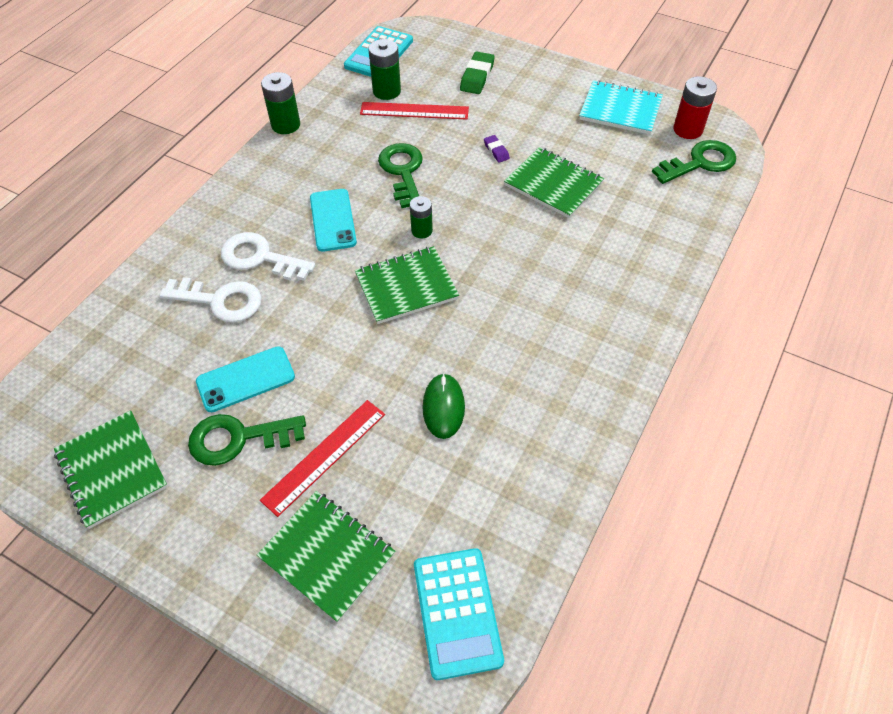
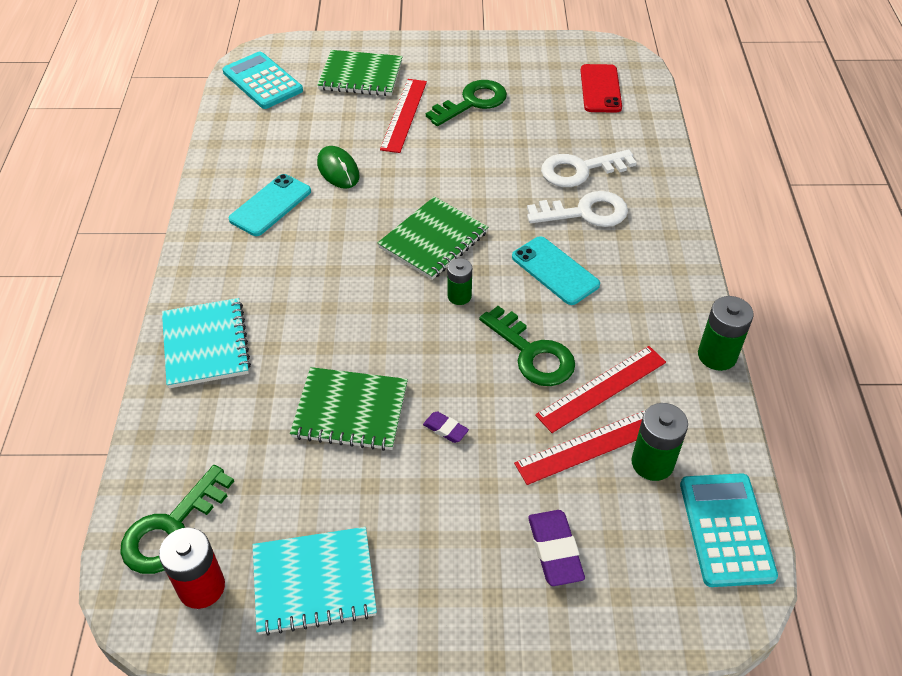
camera: 150 degrees right, 5 degrees down
green notebook [54,410,168,529] -> none
turquoise phone [196,346,295,412] -> turquoise phone moved to [229,174,311,236]
green eraser [460,51,495,94] -> purple eraser [528,510,585,586]
none -> turquoise notebook [162,298,251,388]
none -> red ruler [535,346,666,433]
none -> red phone [580,64,622,113]

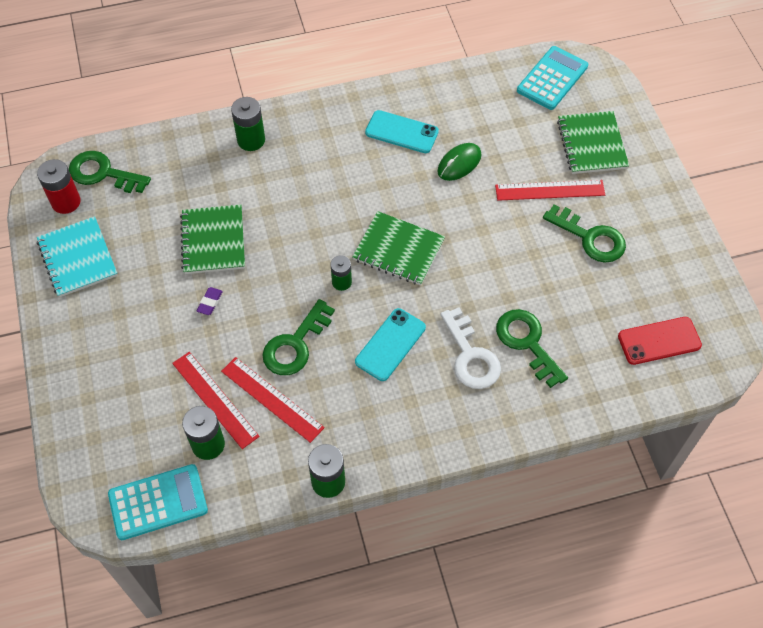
camera: 75 degrees right, 10 degrees up
turquoise notebook [162,298,251,388] -> green battery [231,97,265,151]
purple eraser [528,510,585,586] -> none
white key [541,149,637,187] -> green key [496,309,568,388]

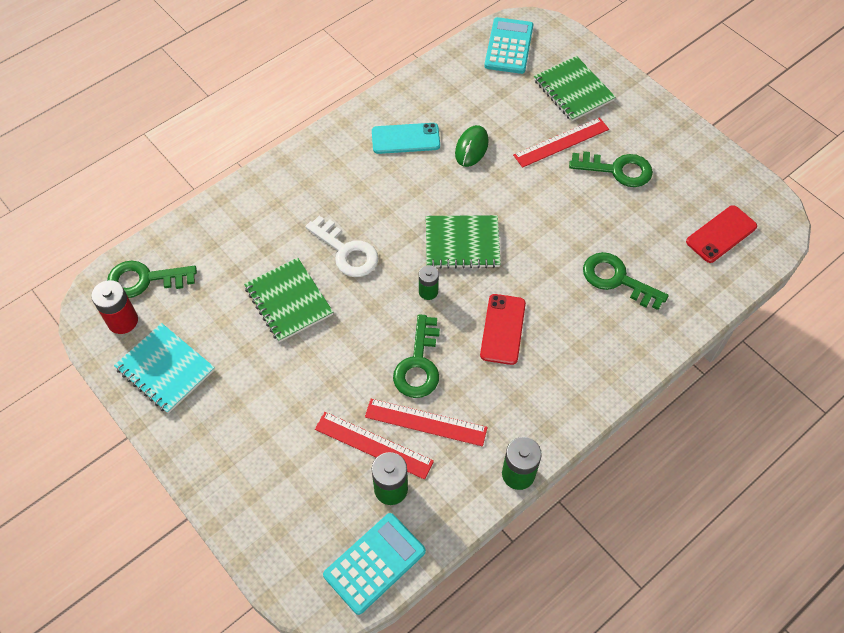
camera: 25 degrees left, 0 degrees up
purple eraser [197,287,223,315] -> none
green battery [231,97,265,151] -> none
turquoise phone [355,308,426,381] -> red phone [480,294,526,365]
white key [441,307,501,389] -> white key moved to [305,216,379,277]

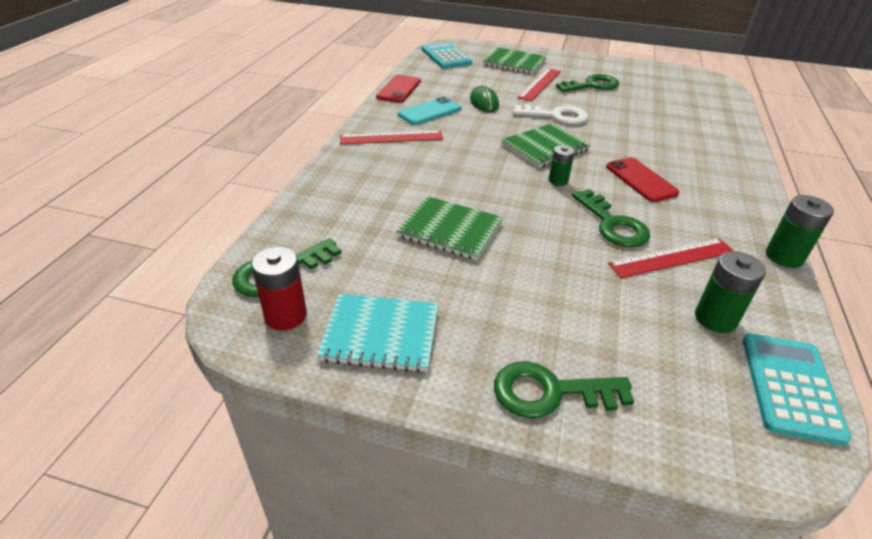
camera: 35 degrees left, 20 degrees down
white key [305,216,379,277] -> white key moved to [513,104,589,125]
red ruler [315,412,434,480] -> red ruler moved to [340,130,443,144]
green key [583,252,669,310] -> green key moved to [494,361,634,418]
red phone [686,205,757,263] -> red phone moved to [376,75,421,103]

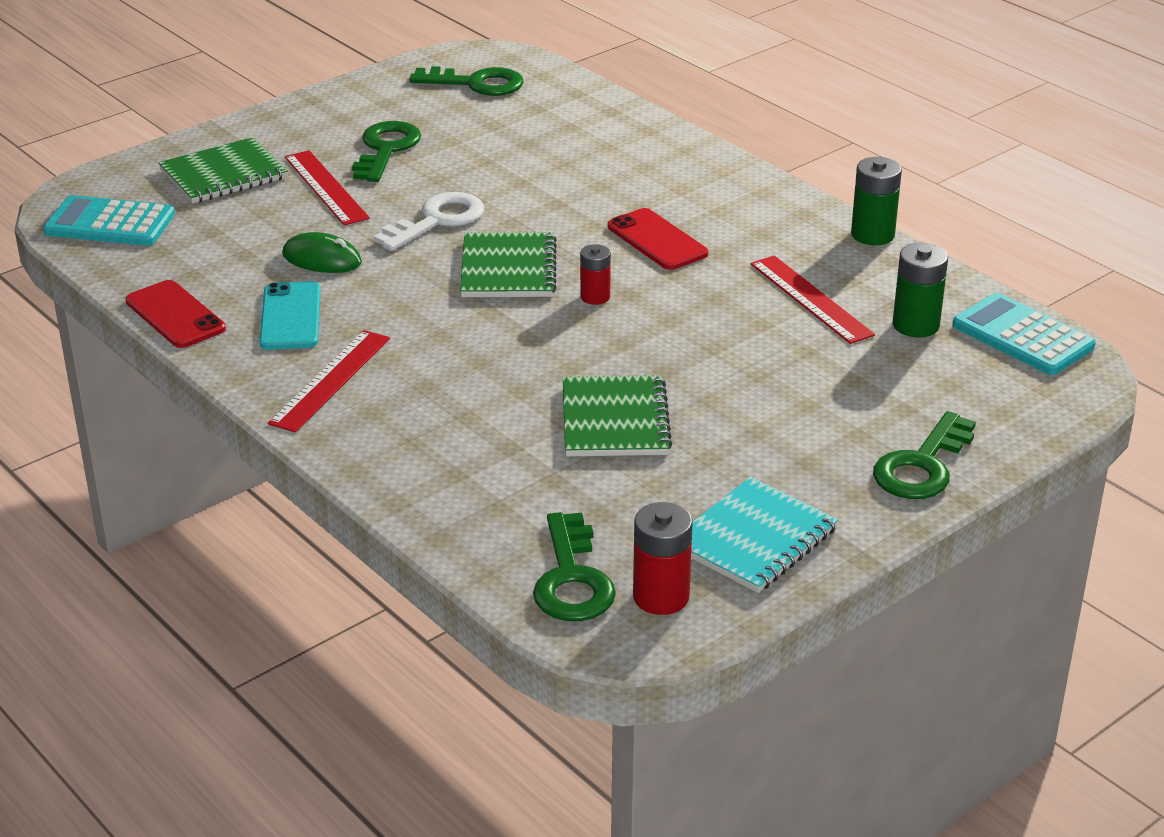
camera: 55 degrees left, 5 degrees down
green notebook [397,196,503,260] -> green notebook turned 60 degrees counterclockwise [563,375,672,456]
green battery [549,145,575,186] -> red battery [580,244,611,305]
green key [572,189,650,247] -> green key moved to [410,66,524,96]
red phone [606,157,679,202] -> red phone turned 45 degrees clockwise [608,208,708,270]
red ruler [608,238,734,278] -> red ruler turned 45 degrees counterclockwise [751,256,875,344]

